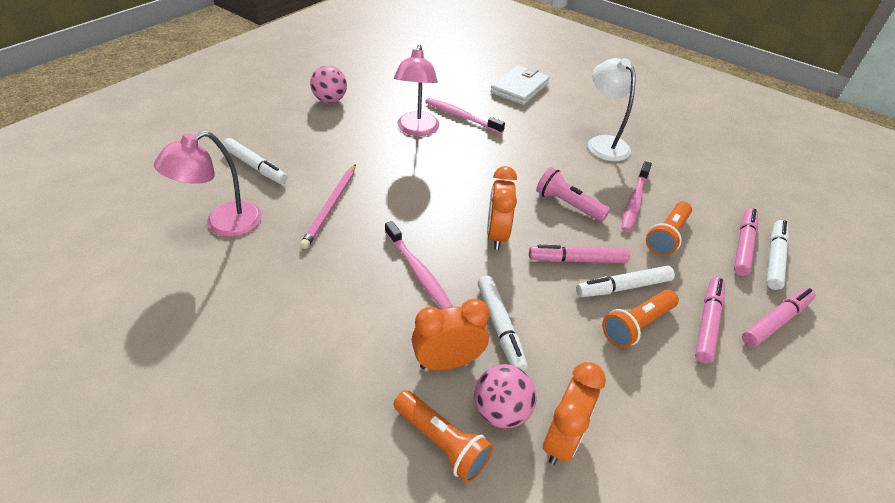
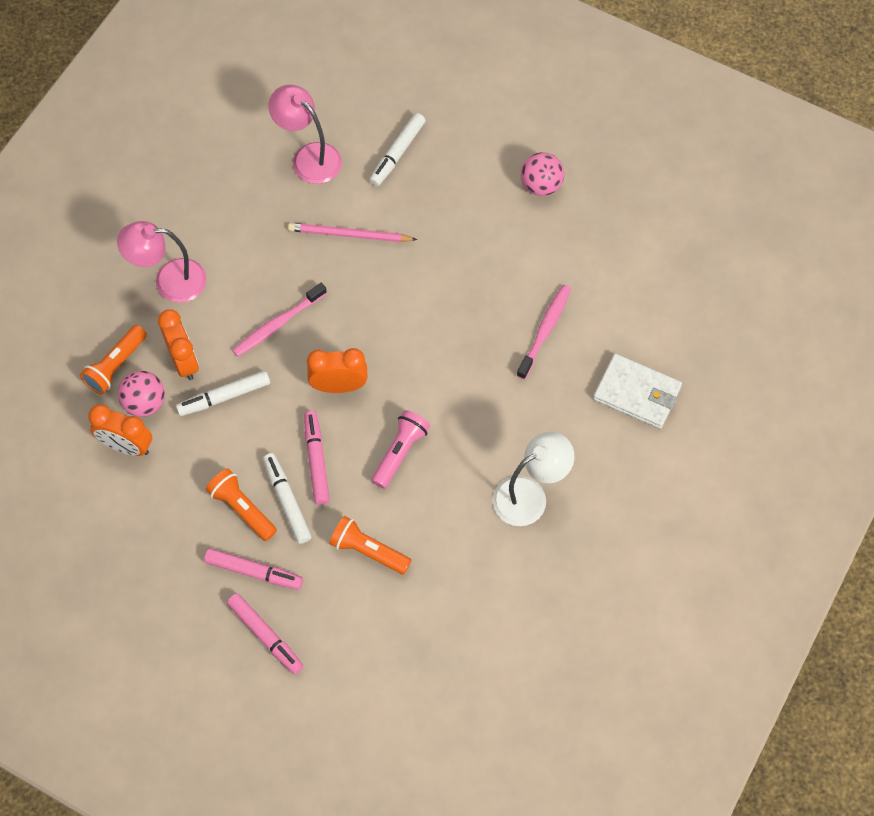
camera: 85 degrees right, 20 degrees up
pink lamp [394,45,439,136] -> pink lamp moved to [117,221,207,303]
pink toothbrush [621,161,652,232] -> none
pink marker [734,209,758,276] -> none
white marker [767,220,789,290] -> none

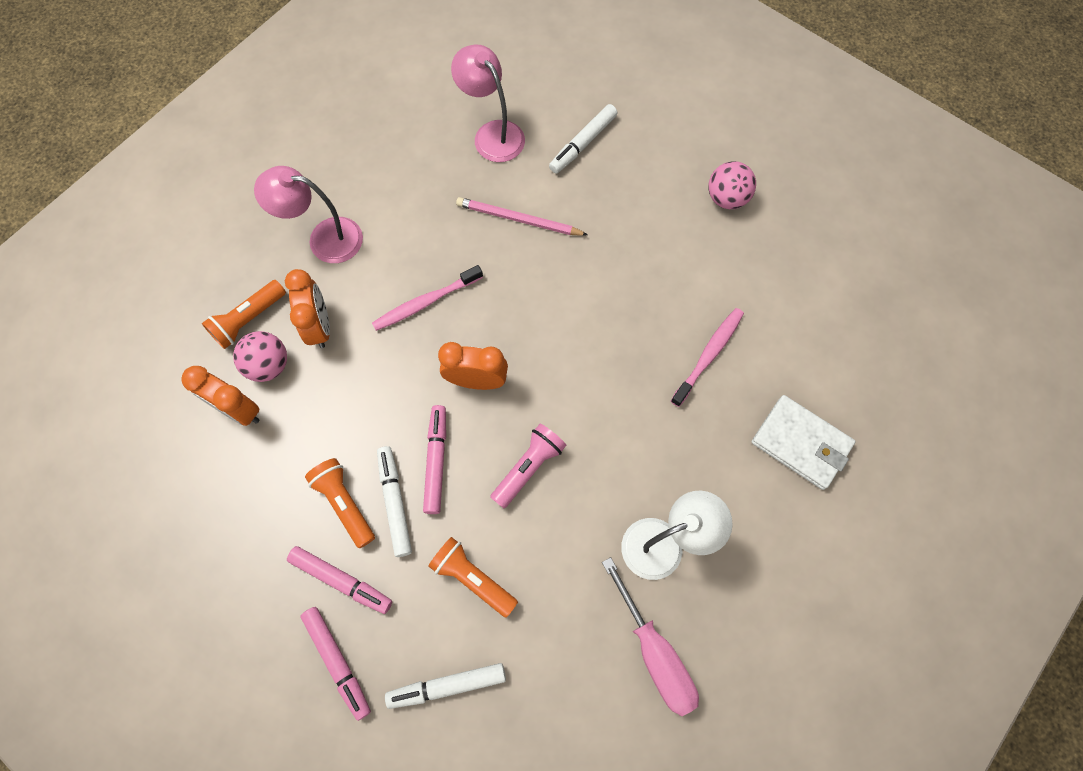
camera: 10 degrees right, 5 degrees up
white marker [176,370,270,416] -> white marker moved to [385,663,506,709]
none -> pink screwdriver [602,557,699,716]

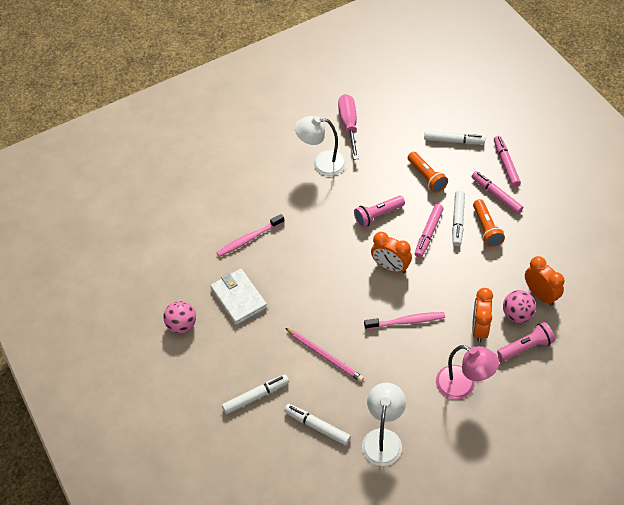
camera: 155 degrees left, 15 degrees down
orange flashlight [202,280,286,349] -> pink flashlight [497,322,555,361]
pink lamp [451,45,525,162] -> white marker [284,404,351,445]
white wallet [751,395,856,490] -> white wallet moved to [210,269,267,325]
none -> white lamp [362,383,406,466]

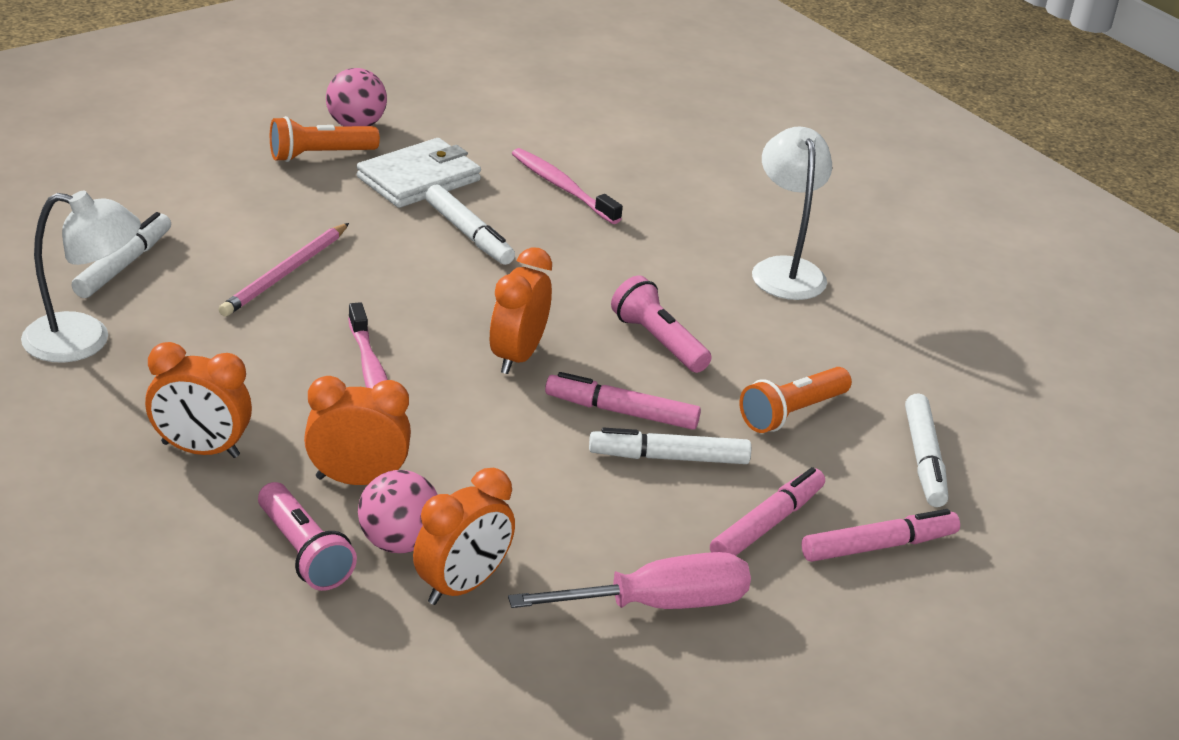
camera: 75 degrees right, 20 degrees down
white marker [222,374,289,414] -> white marker moved to [425,185,515,265]
pink screwdriver [338,94,359,160] -> pink screwdriver moved to [508,552,751,609]
pink lamp [436,345,499,400] -> orange clock [145,342,252,458]
orange flashlight [473,199,505,247] -> orange flashlight moved to [270,116,380,162]

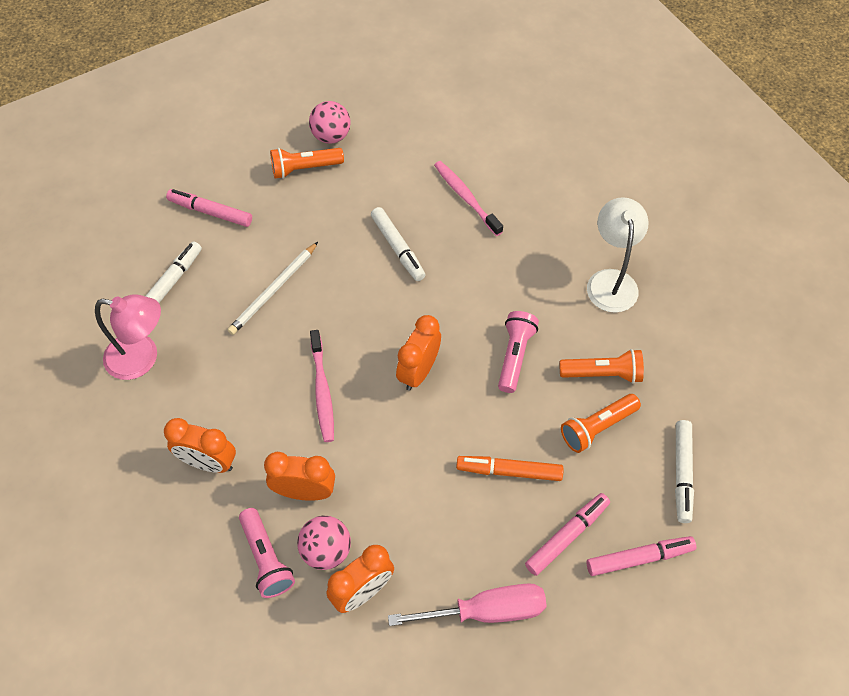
camera: 10 degrees right, 25 degrees up
white lamp [21,191,141,363] -> pink lamp [95,294,161,380]
pink pencil [219,223,349,317] -> white pencil [228,242,318,335]
white wallet [357,138,481,208] -> none
pink marker [545,372,701,430] -> pink marker moved to [166,189,252,227]
white marker [589,428,751,464] -> orange marker [456,456,564,481]
pink flashlight [611,276,712,373] -> pink flashlight turned 45 degrees clockwise [498,311,539,393]
none -> orange flashlight [560,349,644,384]

